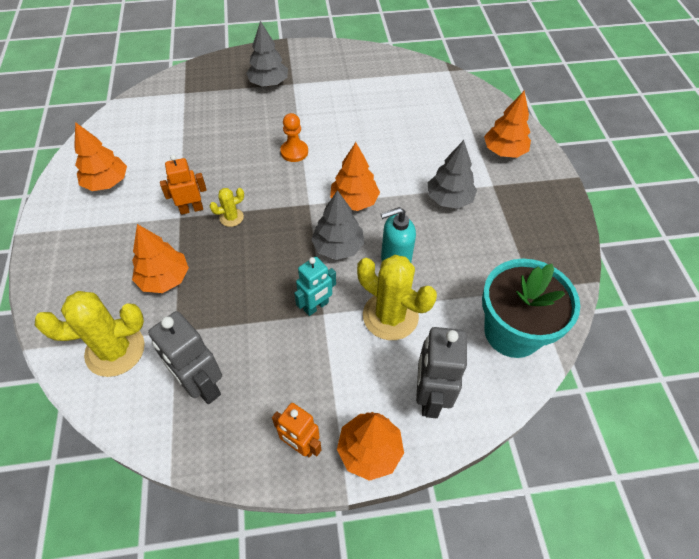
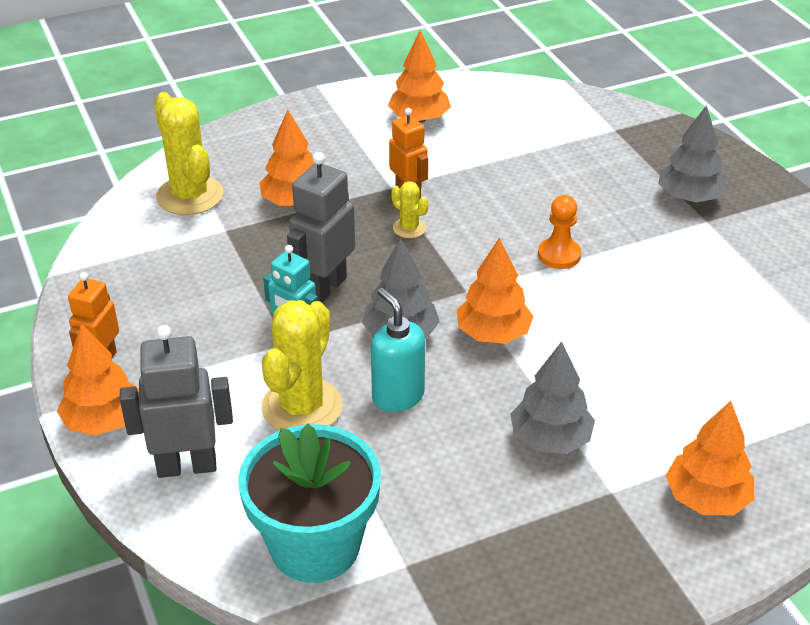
camera: 75 degrees right, 15 degrees down
grey robot [148,311,222,404] -> grey robot moved to [287,152,355,303]

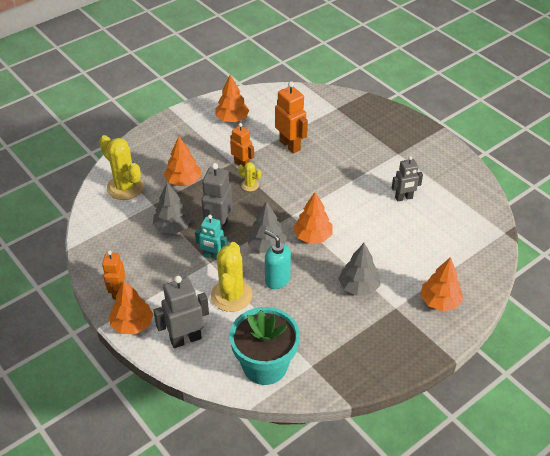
camera: 15 degrees left, 5 degrees up
orange pawn [538,195,581,269] -> none
grey tree [659,105,728,202] -> grey tree moved to [153,182,192,234]
none -> orange robot [275,81,308,154]
none -> grey robot [392,156,423,202]

